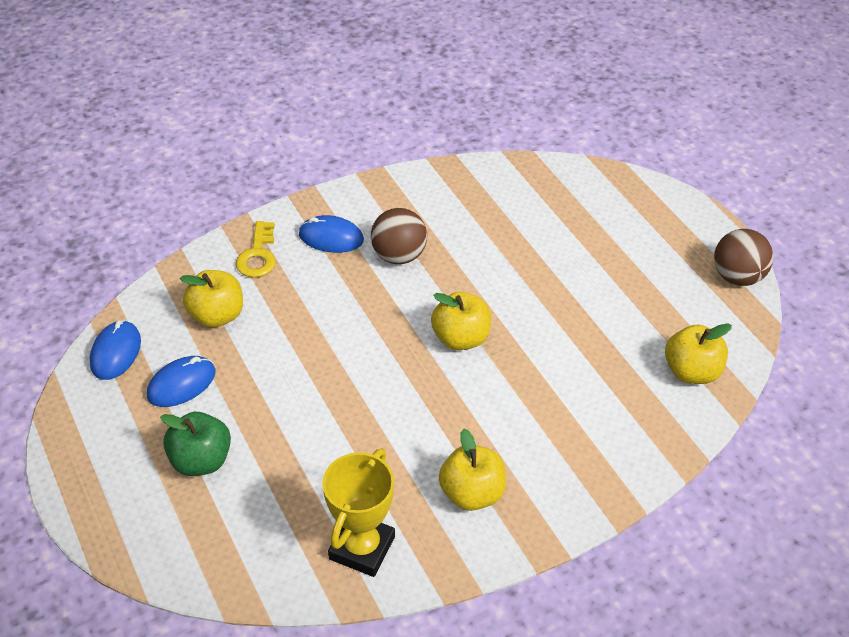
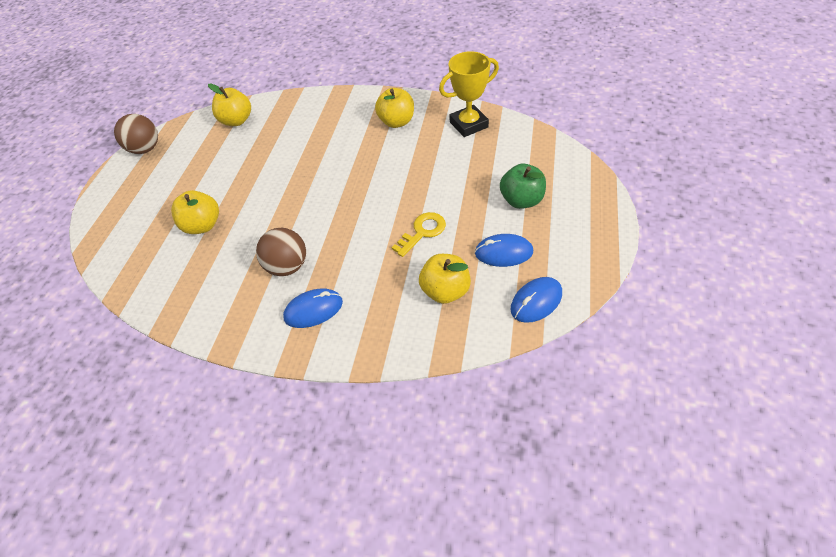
camera: 135 degrees left, 5 degrees up
yellow key [236,221,276,278] -> yellow key moved to [392,212,446,257]
blue mouse [299,215,364,253] -> blue mouse turned 75 degrees counterclockwise [283,289,343,328]
yellow apple [431,292,491,350] -> yellow apple moved to [171,190,219,234]

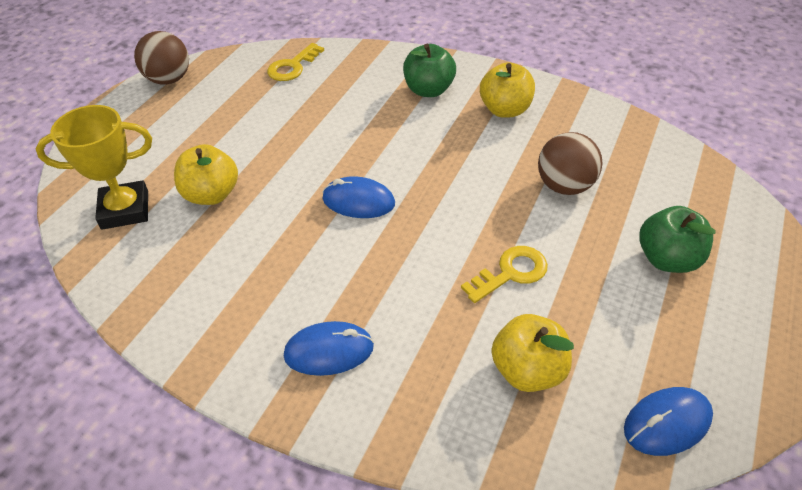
camera: 10 degrees right, 5 degrees down
yellow apple [208,84,251,126] -> yellow key [267,43,324,81]
brown ball [256,228,306,276] -> brown ball moved to [538,132,602,195]
yellow trophy [439,51,499,137] -> yellow trophy moved to [36,105,152,230]
blue mouse [475,234,533,267] -> blue mouse moved to [323,176,395,218]
none -> green apple [403,44,456,97]

